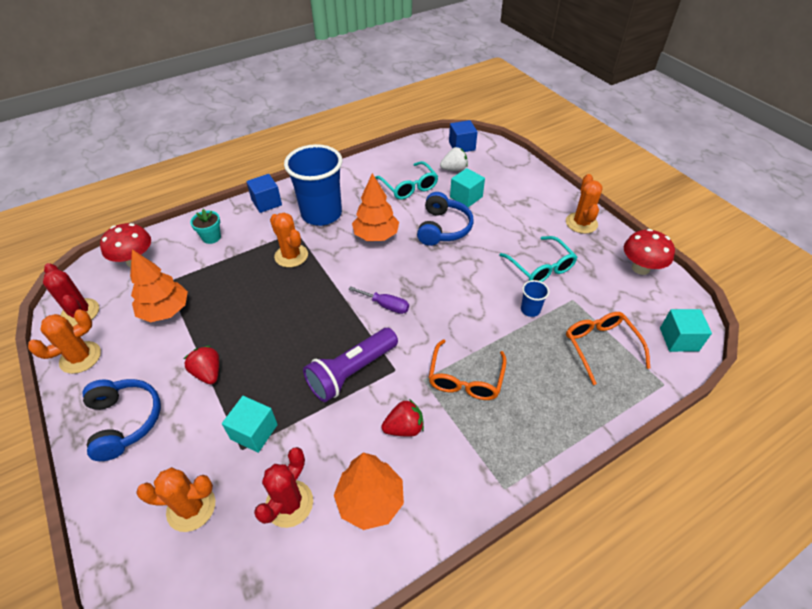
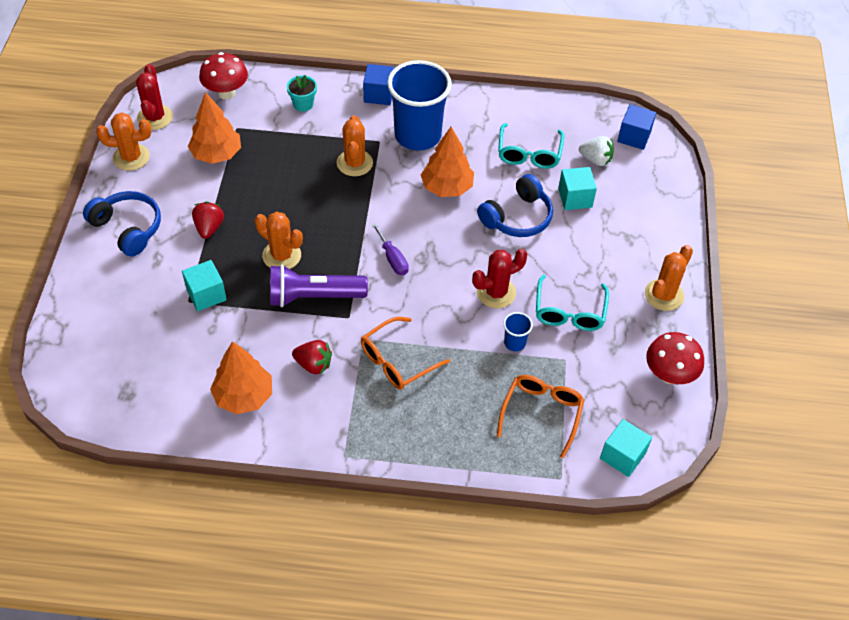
camera: 35 degrees right, 5 degrees up
blue headphones [83,379,161,461] -> blue headphones turned 60 degrees counterclockwise [83,191,161,257]
orange cactus [136,467,215,532] -> orange cactus moved to [255,212,303,269]
red cactus [254,447,313,528] -> red cactus moved to [472,249,527,308]

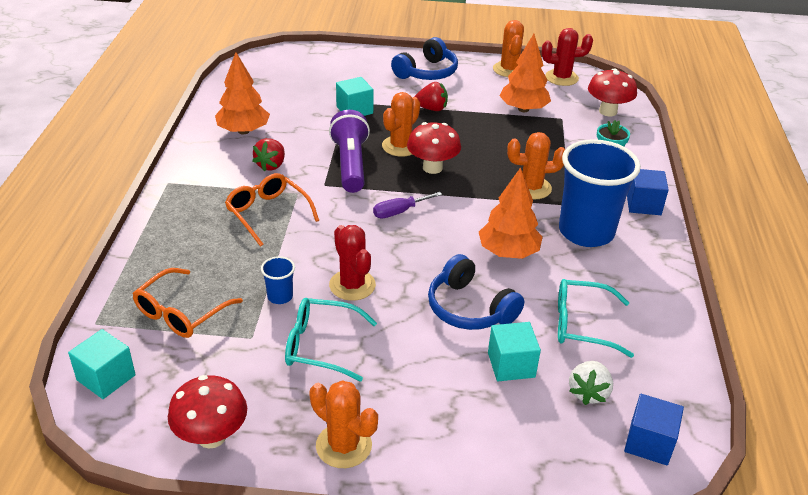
camera: 90 degrees right, 15 degrees down
orange glasses [497,375,584,458] -> orange glasses turned 105 degrees clockwise [132,268,243,338]
none -> red mushroom [407,122,461,174]

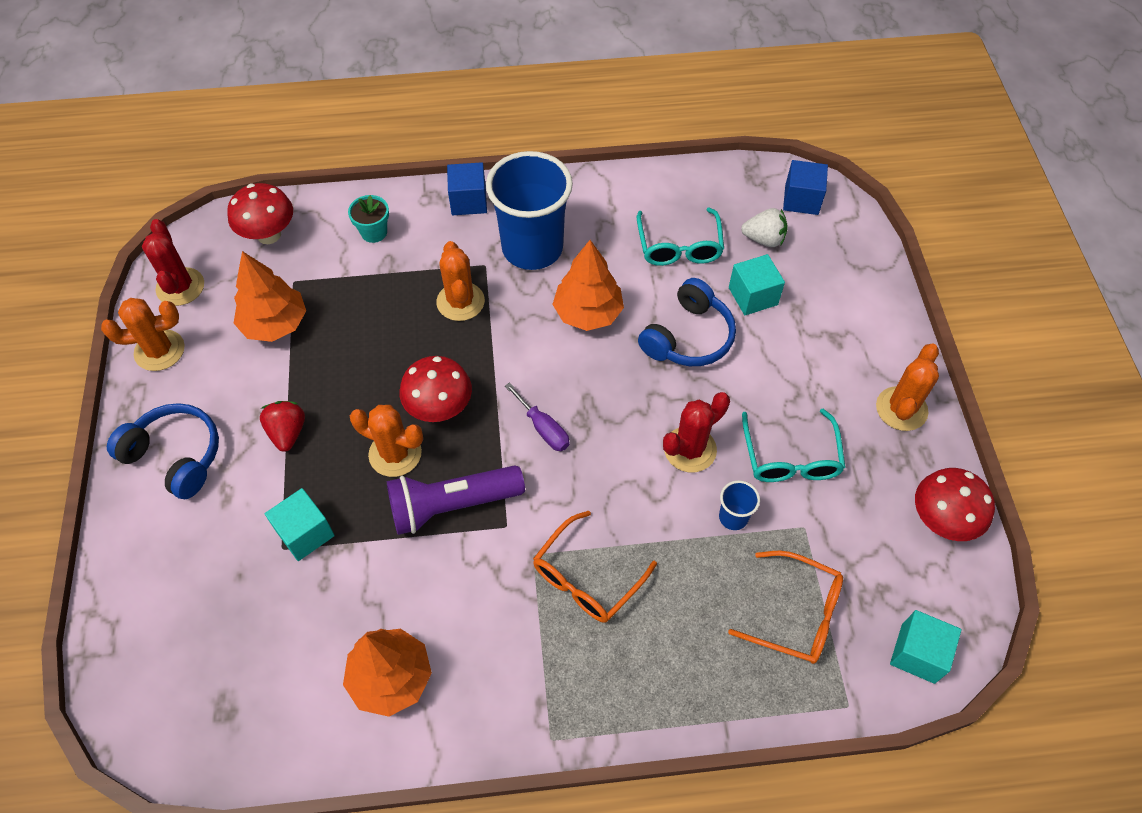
camera: 100 degrees left, 20 degrees up
red strawberry [252,138,285,172] -> none

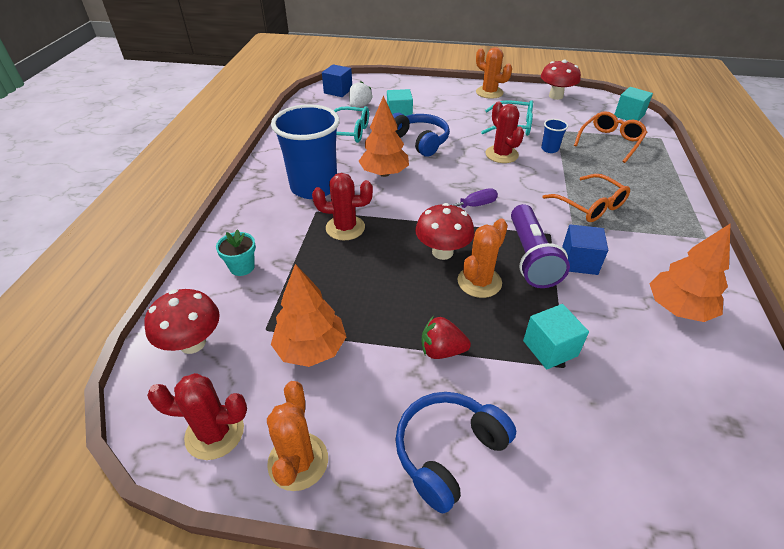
camera: 75 degrees left, 15 degrees down
orange cactus [436,241,485,321] -> red cactus [312,173,373,241]
blue cube [447,162,487,215] -> blue cube moved to [562,224,608,275]

